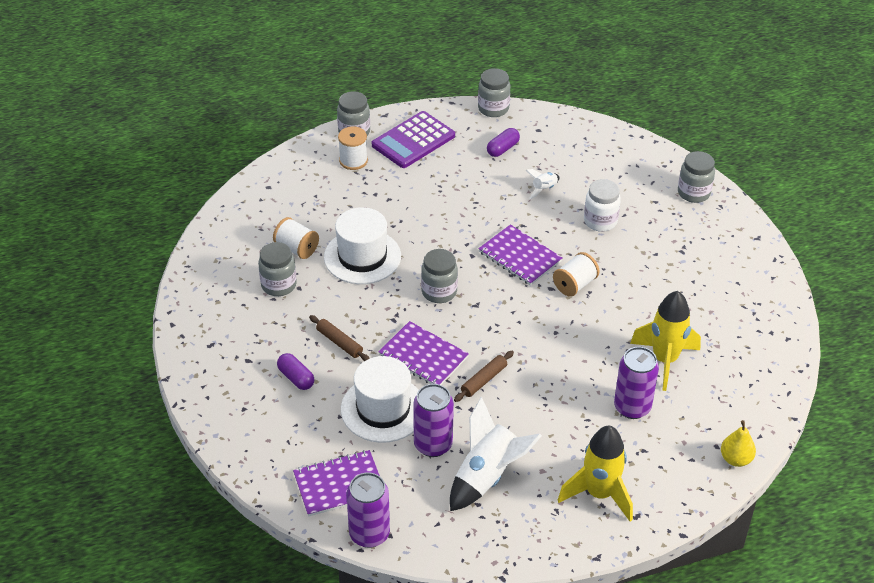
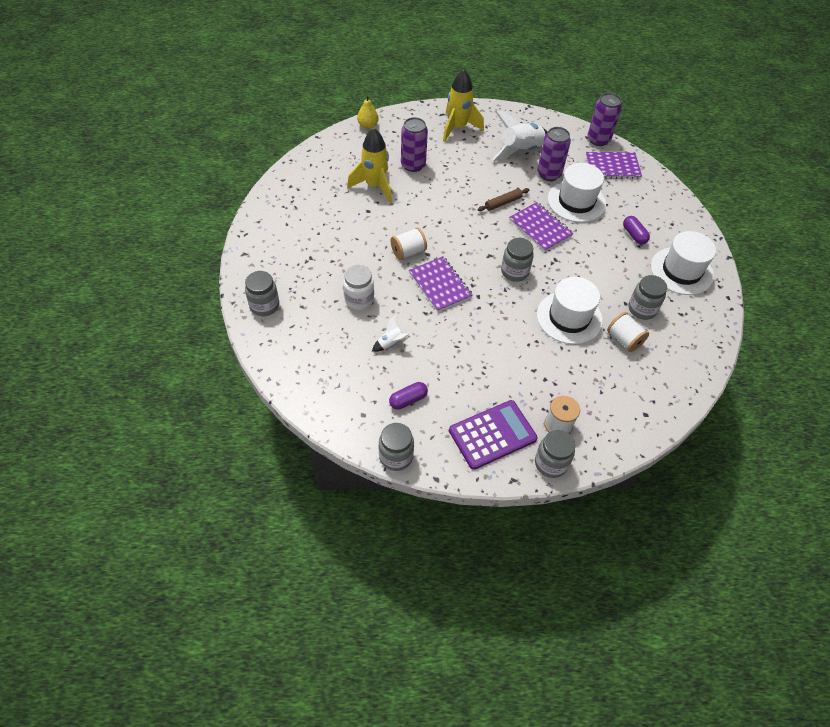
camera: 165 degrees left, 10 degrees up
brown rolling pin [309,315,370,361] -> none
none -> white hat [651,231,716,295]

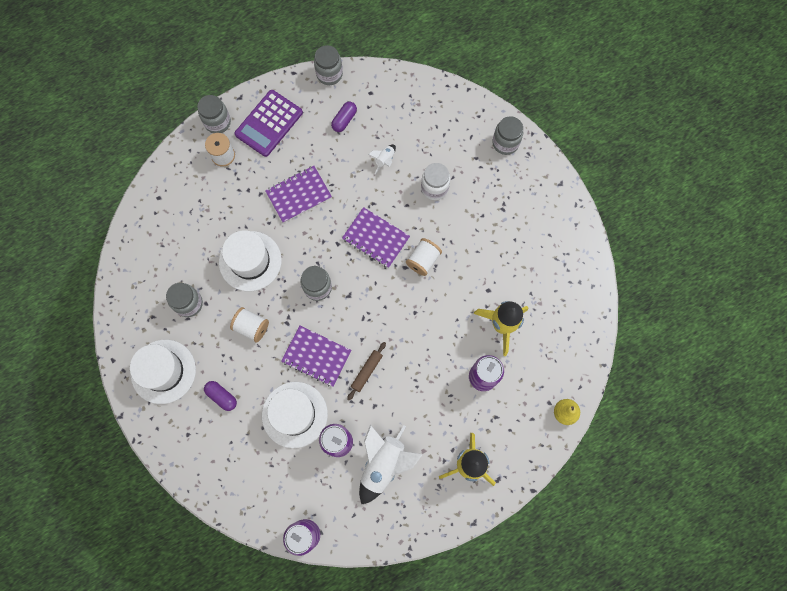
camera: 155 degrees right, 20 degrees up
purple notebook [586,152,642,179] -> purple notebook moved to [265,166,332,223]
white spool [607,312,649,352] -> white spool moved to [230,307,269,343]

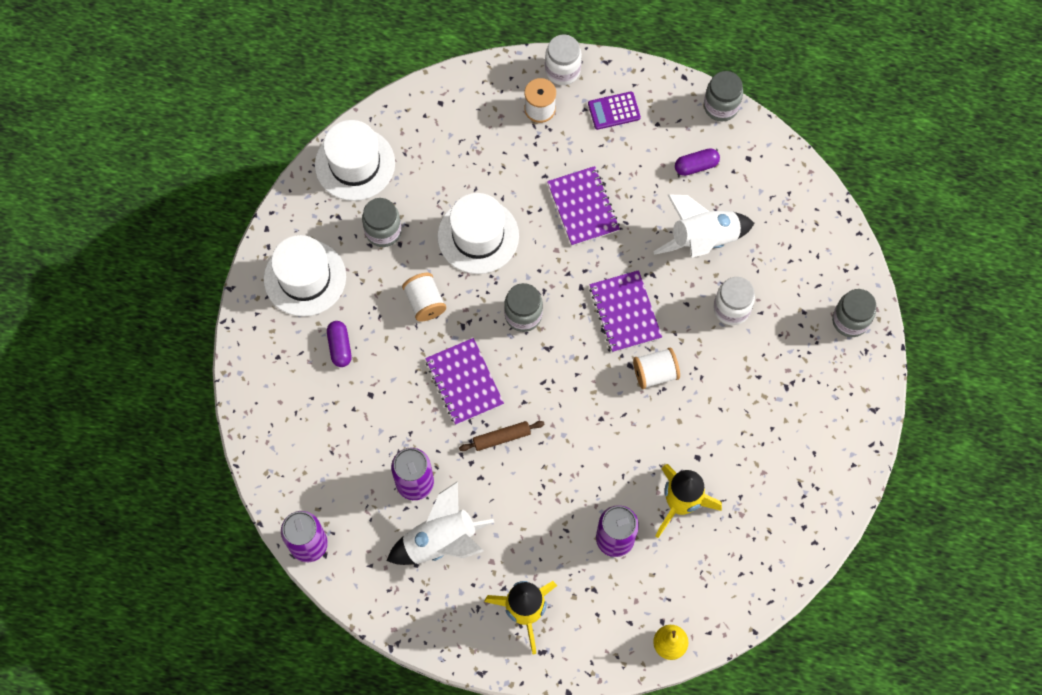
camera: 40 degrees right, 5 degrees down
grey jar [197,95,231,133] -> white jar [545,34,582,85]
purple calculator [234,90,303,157] -> purple calculator [588,91,641,130], size x0.58
white hat [262,382,328,448] -> white hat moved to [315,120,395,201]
purple notebook [265,166,332,223] -> purple notebook turned 60 degrees clockwise [547,166,620,246]
white rocket [368,145,396,175] -> white rocket [653,194,754,258], size x2.10

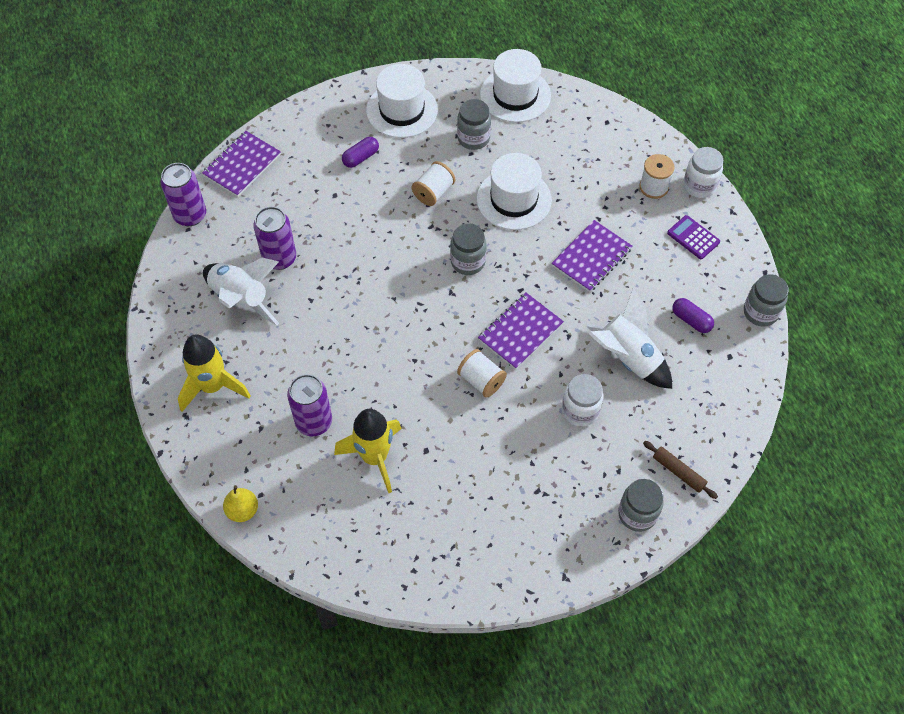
camera: 60 degrees right, 10 degrees down
purple notebook [425,338,504,425] -> purple notebook moved to [202,131,281,197]
brown rolling pin [459,421,544,451] -> brown rolling pin moved to [643,441,718,499]

